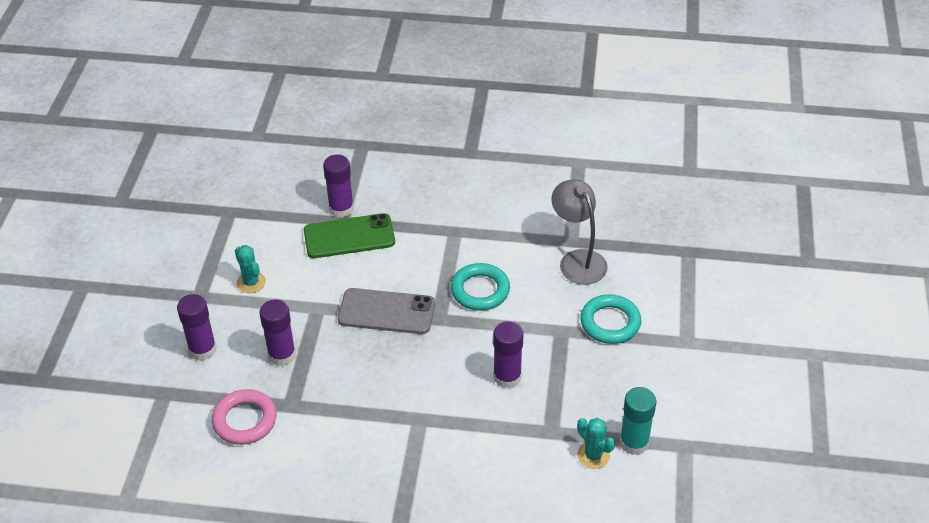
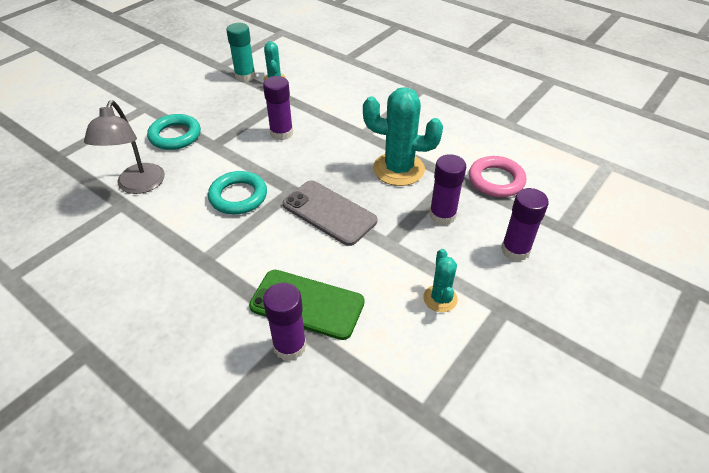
camera: 150 degrees left, 0 degrees up
none -> turquoise cactus [363,87,443,186]

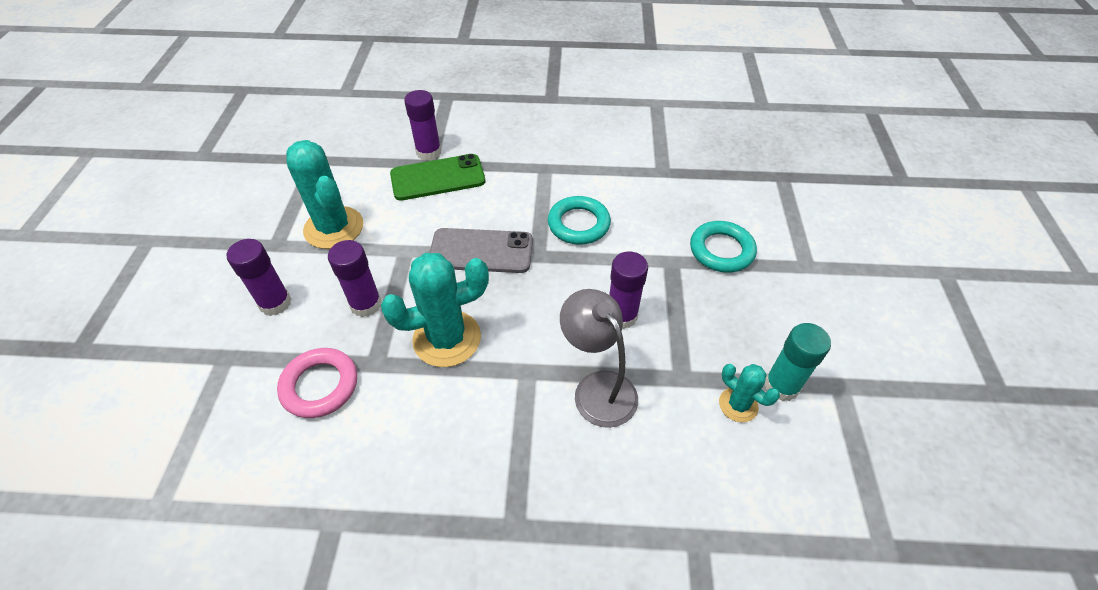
camera: 145 degrees right, 5 degrees up
grey lamp [84,100,165,194] -> grey lamp moved to [560,289,638,428]
turquoise cactus [423,249,458,312] -> turquoise cactus [286,140,363,249], size x1.89

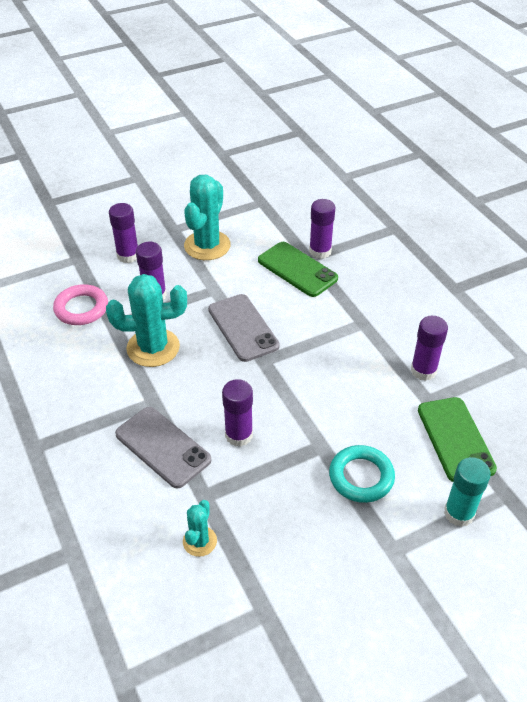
camera: 60 degrees right, 5 degrees down
turquoise cactus [381,253,489,367] -> turquoise cactus turned 45 degrees counterclockwise [106,274,187,367]
turquoise ring [548,196,611,245] -> none
grey lamp [560,289,638,428] -> grey phone [115,407,211,488]
turquoise glue stick [764,323,831,401] -> turquoise glue stick moved to [444,457,491,527]
none -> purple glue stick [411,316,448,381]
none -> green phone [418,397,497,482]

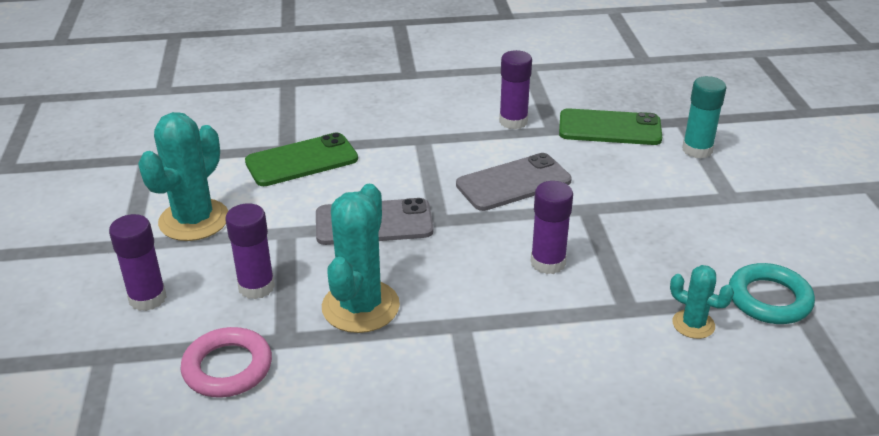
camera: 70 degrees left, 10 degrees down
grey phone [115,407,211,488] -> grey phone moved to [456,153,572,211]
turquoise cactus [184,175,231,260] -> turquoise cactus turned 75 degrees clockwise [138,112,228,241]
purple glue stick [309,199,335,259] -> none
turquoise ring [329,445,395,503] -> turquoise ring moved to [729,263,815,324]

